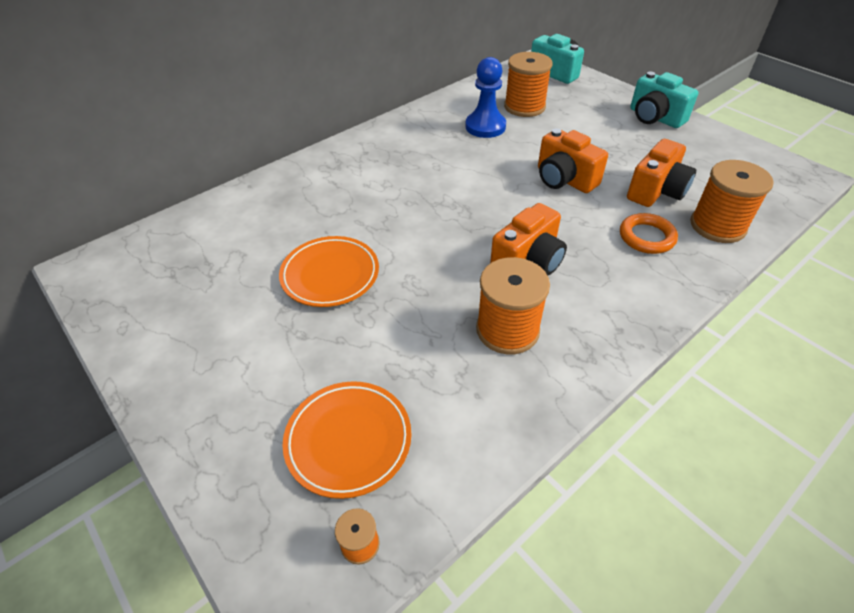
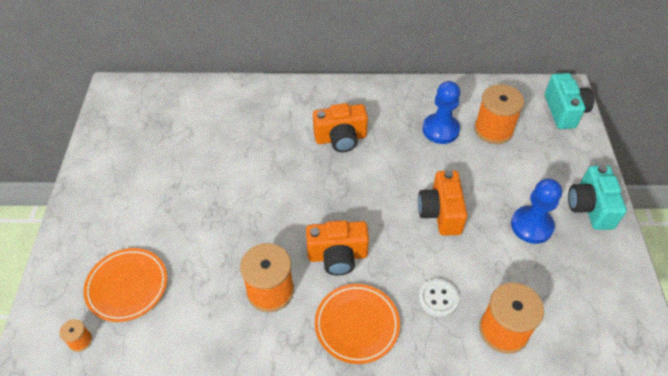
camera: 40 degrees right, 5 degrees up
orange plate [279,236,379,307] -> orange plate moved to [315,284,400,364]
orange ring [620,213,678,254] -> white button [419,279,459,317]
orange camera [627,139,696,207] -> orange camera moved to [313,103,368,152]
none -> blue pawn [511,179,562,244]

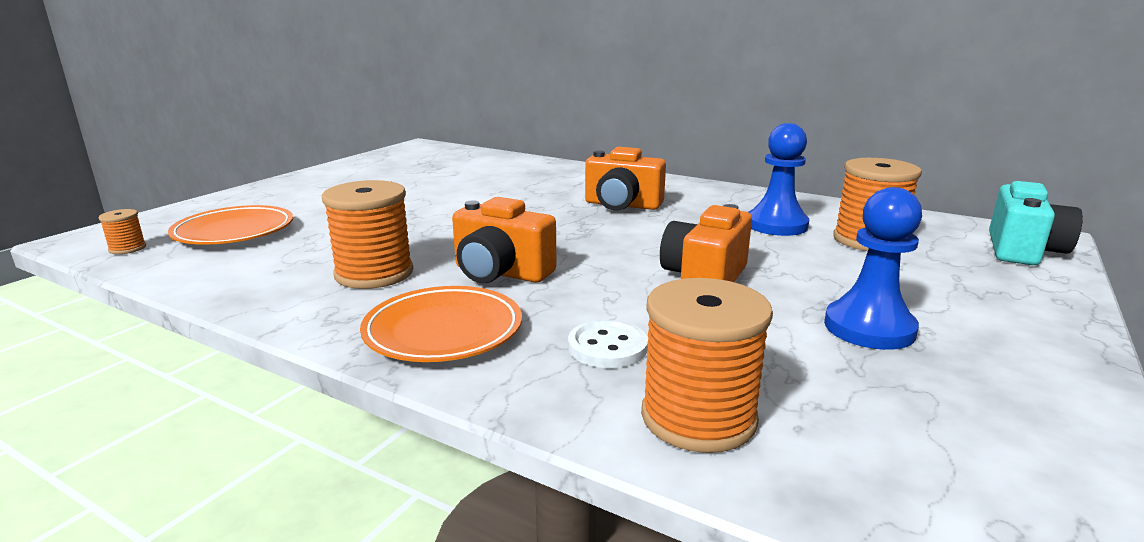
camera: 30 degrees right, 30 degrees down
turquoise camera [568,165,627,230] -> none

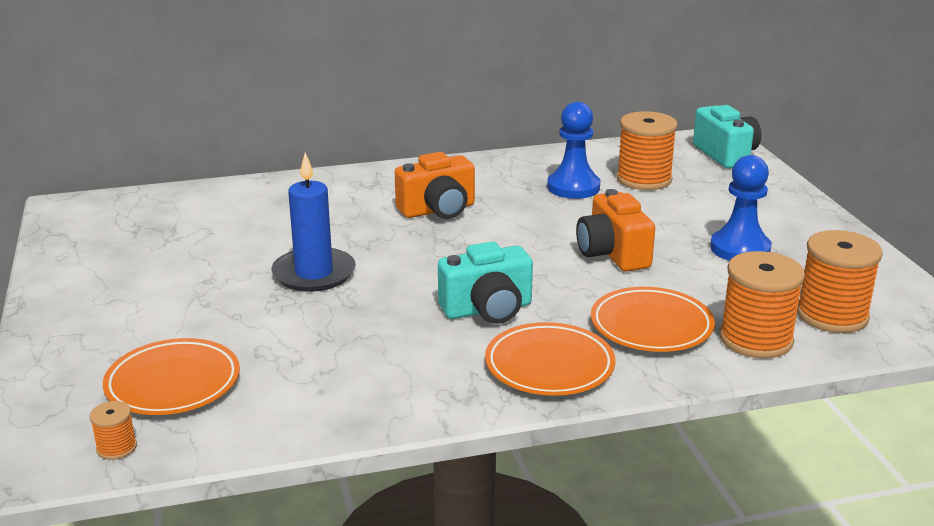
camera: 45 degrees left, 5 degrees up
orange spool [322,180,413,289] -> orange spool moved to [797,230,883,333]
orange camera [452,197,556,283] -> turquoise camera [438,242,533,324]
white button [568,320,648,368] -> orange plate [591,287,715,352]
none -> blue candle [271,152,356,292]

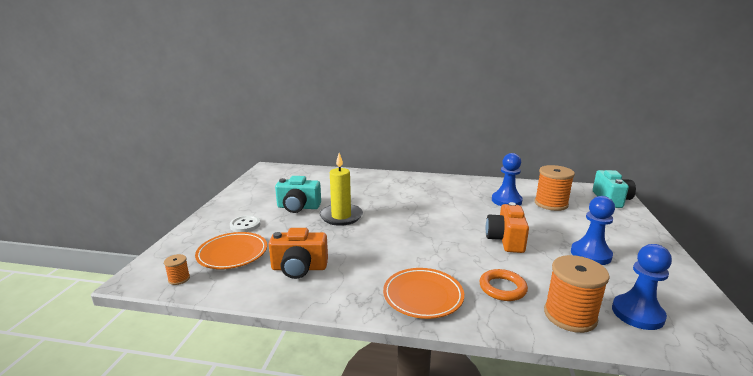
camera: 25 degrees right, 5 degrees down
blue candle [271,152,356,292] -> yellow candle [319,153,363,226]
orange camera [395,152,475,219] -> orange camera moved to [269,228,328,279]
turquoise camera [438,242,533,324] -> turquoise camera moved to [275,176,321,213]
orange plate [591,287,715,352] -> orange ring [480,269,528,301]
orange spool [797,230,883,333] -> blue pawn [612,244,672,330]
none -> white button [230,215,260,232]

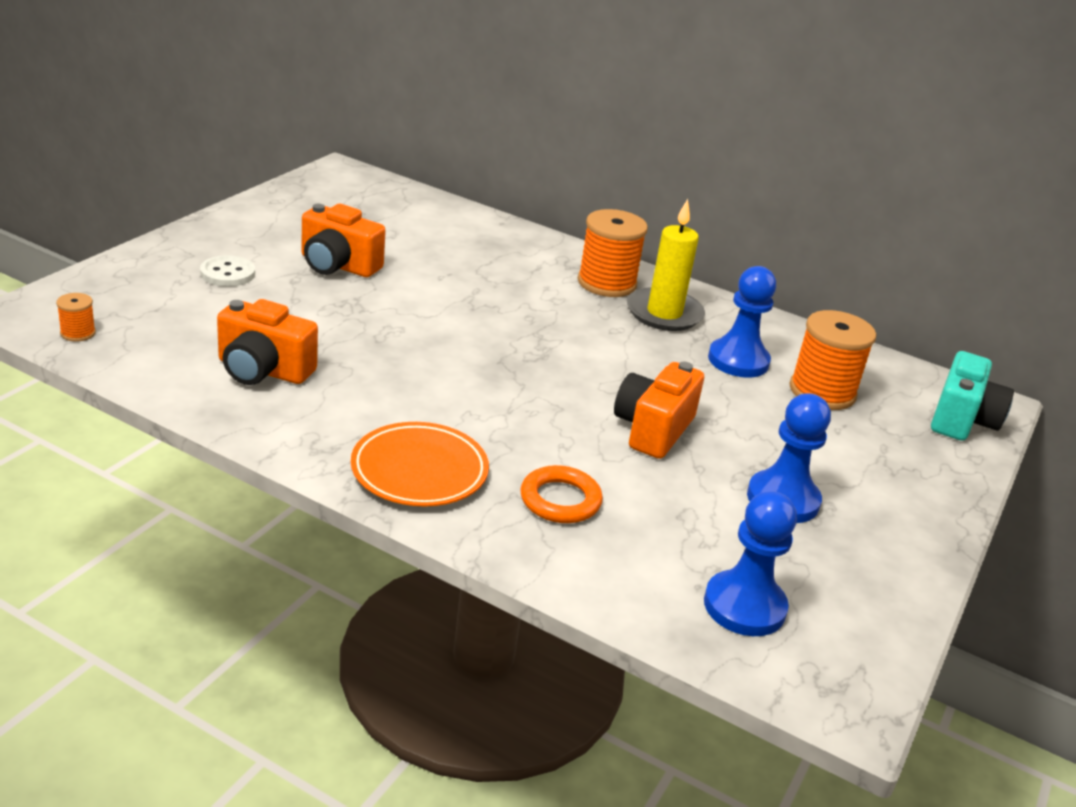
camera: 15 degrees right, 10 degrees up
orange plate [195,232,267,269] -> none
turquoise camera [275,176,321,213] -> orange camera [302,204,386,277]
yellow candle [319,153,363,226] -> yellow candle moved to [627,199,705,331]
orange spool [544,255,610,333] -> orange spool moved to [578,209,648,297]

